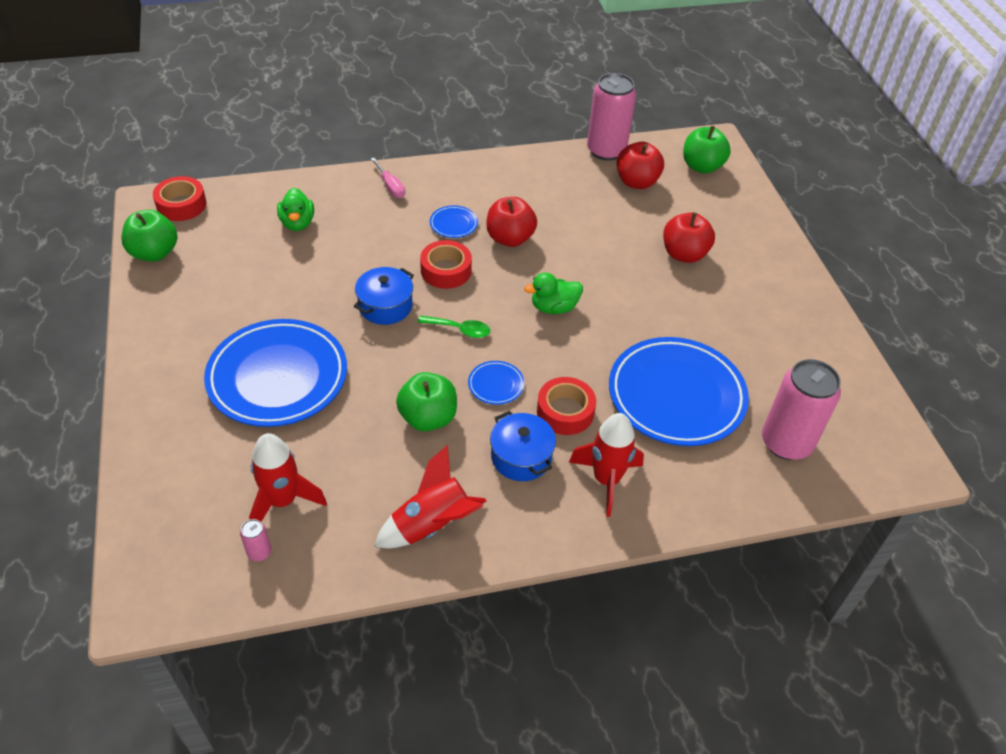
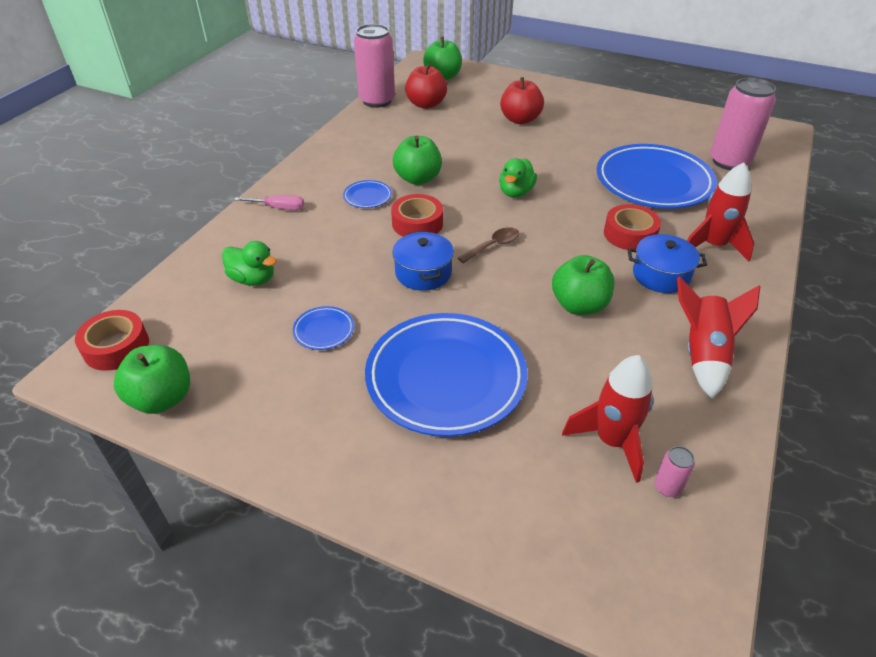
camera: 50 degrees left, 5 degrees down
green spoon [418,315,490,338] -> brown spoon [458,227,520,263]
blue plate [468,361,525,405] -> blue plate moved to [293,306,354,350]
red apple [486,197,537,247] -> green apple [393,136,442,185]

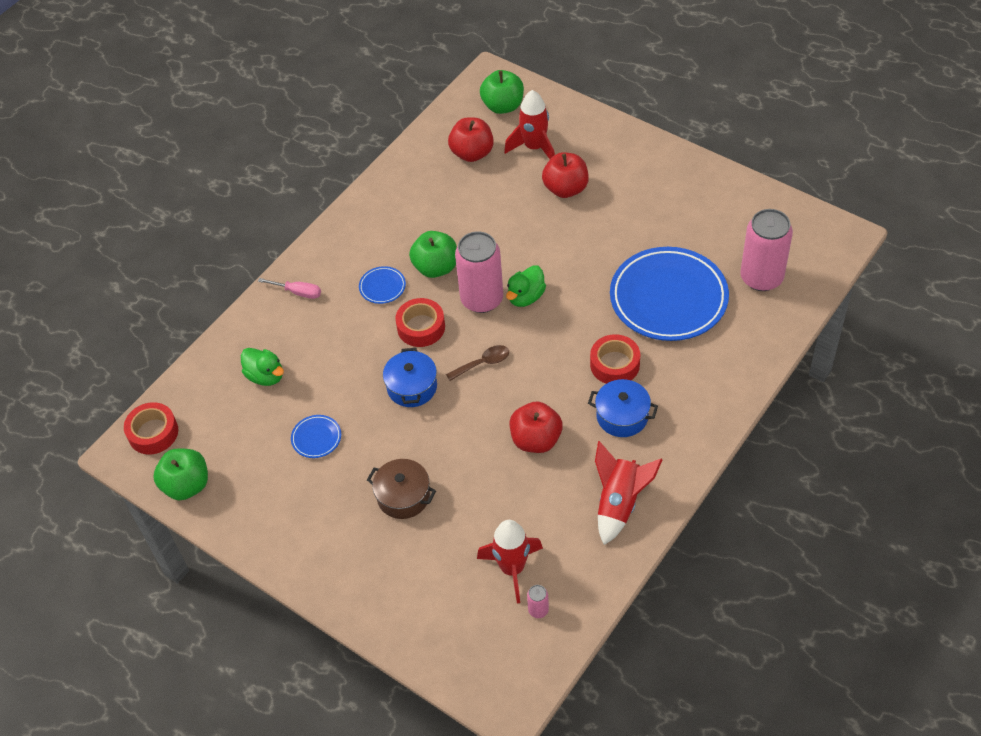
camera: 15 degrees right, 10 degrees up
pink can [354,24,395,108] -> pink can moved to [455,231,503,313]
blue plate [365,313,528,437] -> brown pot [367,459,436,519]
green apple [552,255,614,315] -> red apple [510,401,563,453]
red rocket [687,163,754,262] -> red rocket moved to [504,90,555,159]

